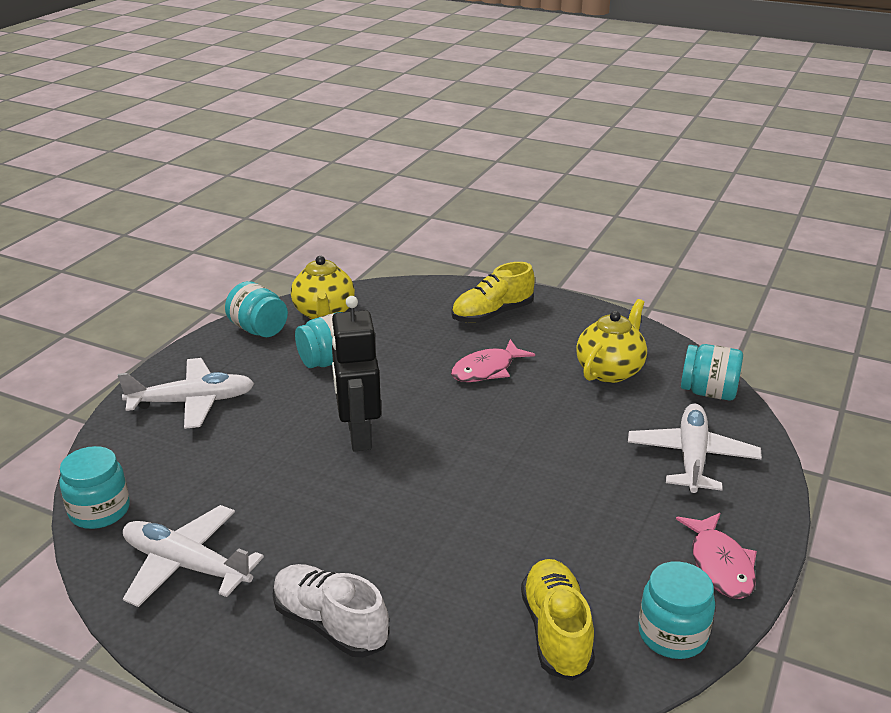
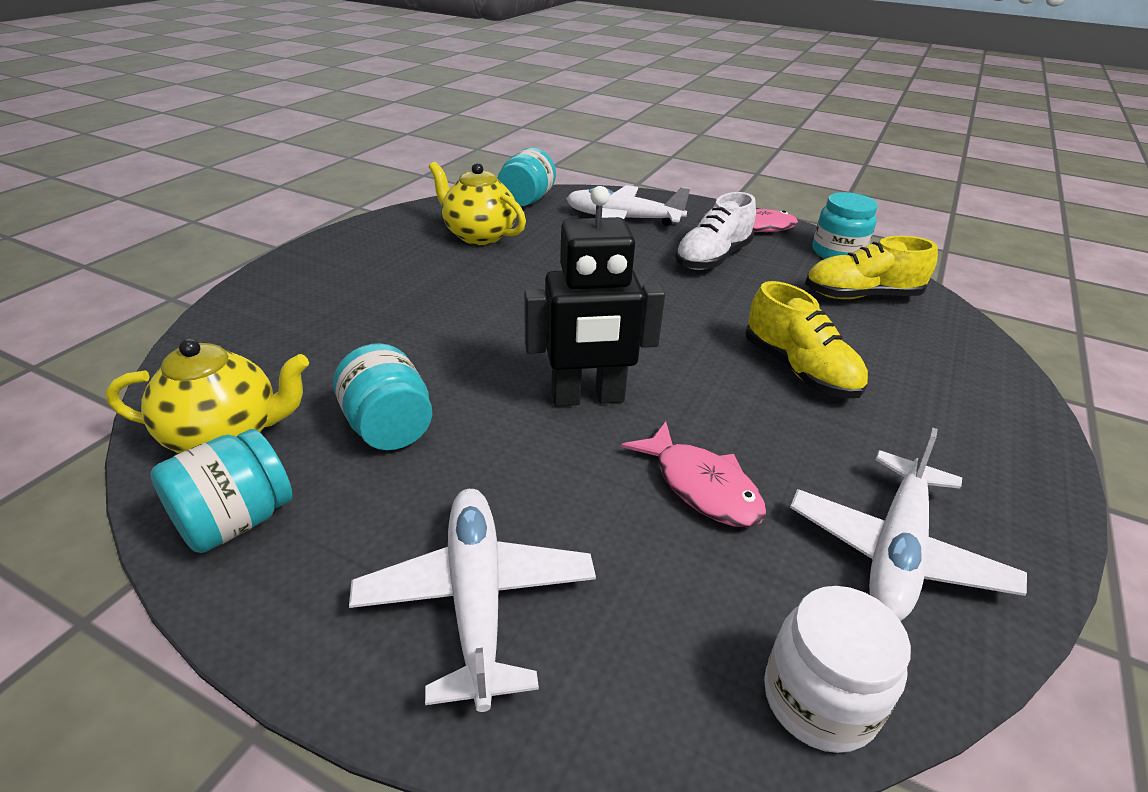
camera: 90 degrees left, 5 degrees up
turquoise jar [59,446,130,529] -> white jar [764,586,911,753]
white shoe [273,564,389,657] -> white shoe moved to [675,192,756,270]
yellow shoe [451,262,535,323] -> yellow shoe moved to [745,281,868,399]
pink fish [451,339,535,382] -> pink fish moved to [621,422,766,527]

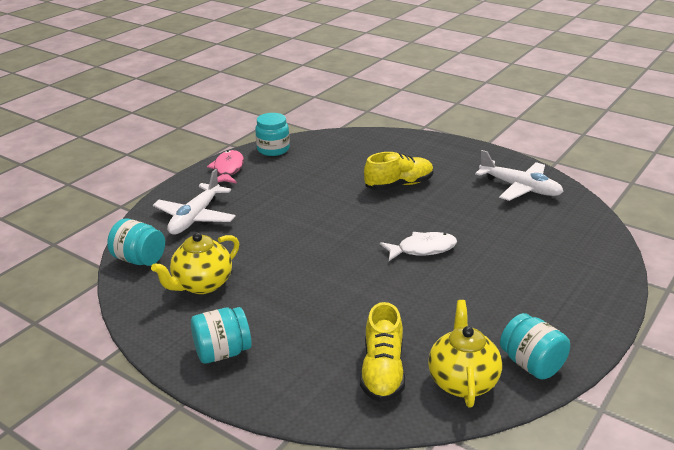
camera: 80 degrees left, 5 degrees down
turquoise jar [333,343,432,450] -> turquoise jar moved to [191,307,251,364]
white plane [349,489,596,712] -> none
black robot [524,186,665,406] -> white fish [380,232,457,261]
pink fish [621,422,766,527] -> none
white shoe [675,192,756,270] -> none
white jar [764,586,911,753] -> none
yellow shoe [805,236,938,299] -> yellow shoe moved to [360,302,405,402]

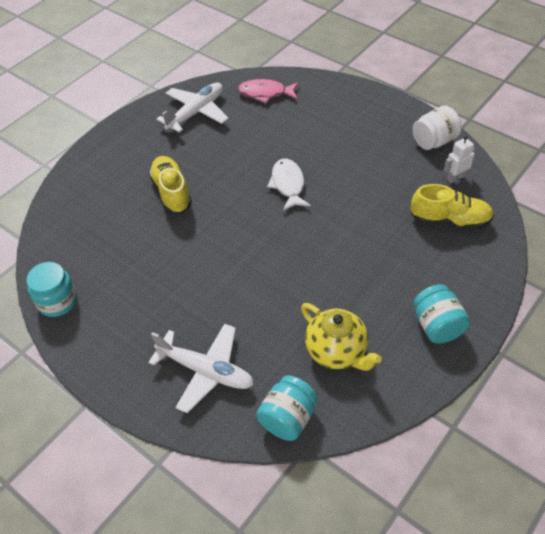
camera: 85 degrees left, 20 degrees up
pink fish [207,150,244,184] -> pink fish moved to [238,79,299,103]
yellow teapot [428,300,502,407] -> white robot [444,135,475,183]
turquoise jar [500,313,570,380] -> white jar [412,106,461,150]

